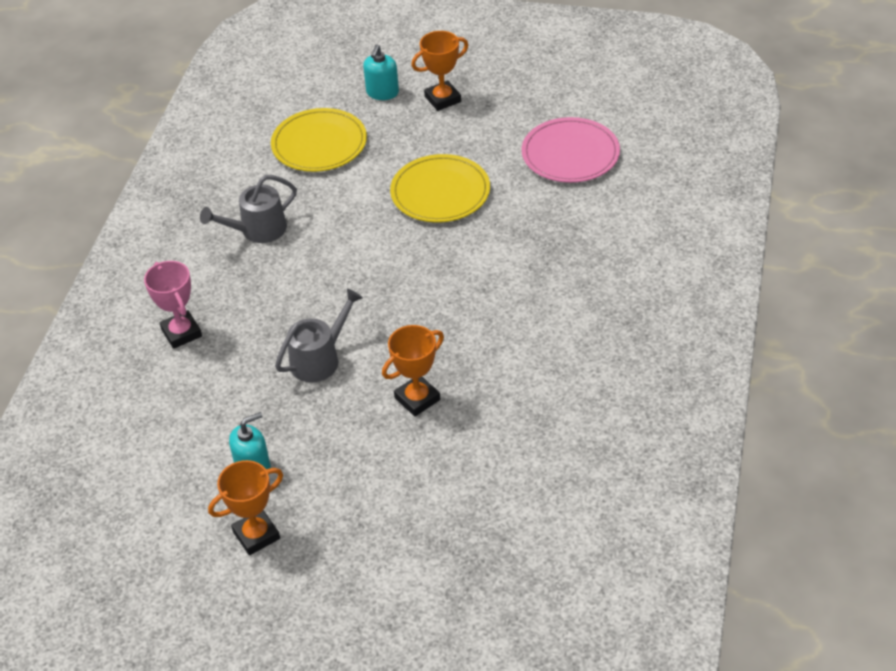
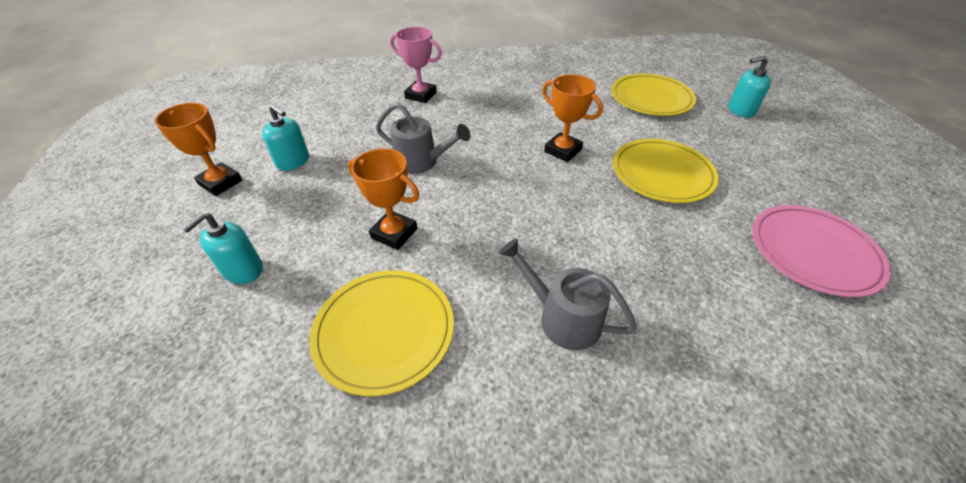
camera: 65 degrees right, 0 degrees up
pink trophy [144,261,202,349] -> pink trophy turned 75 degrees clockwise [390,27,442,103]
grey watering can [200,175,297,243] -> grey watering can moved to [499,238,637,350]
orange trophy [411,31,468,111] -> orange trophy moved to [542,74,603,162]
none -> turquoise soap dispenser [182,213,263,284]
none -> yellow plate [309,270,454,396]

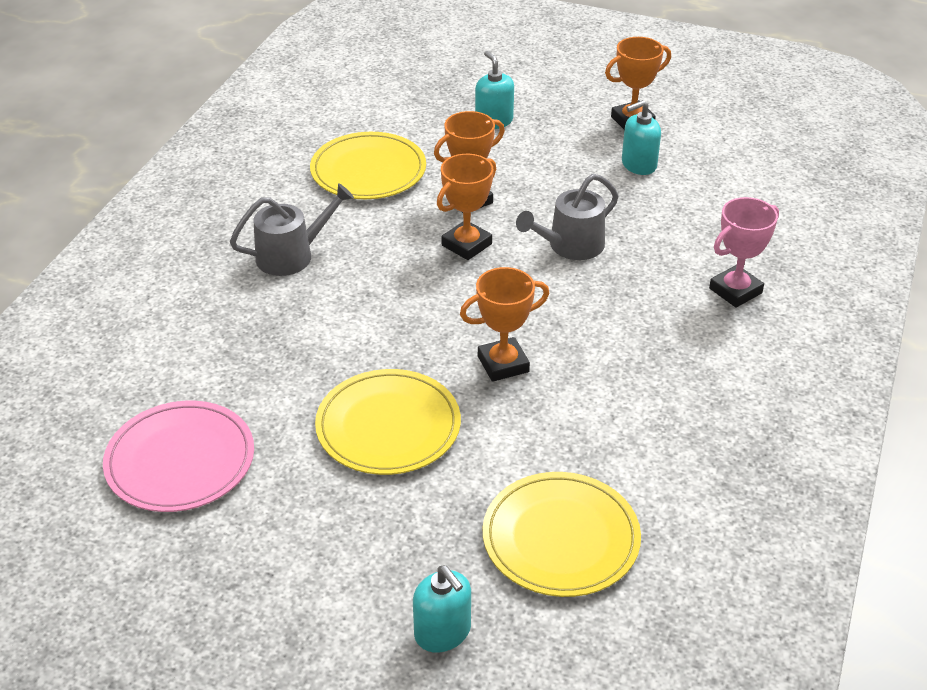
camera: 120 degrees right, 5 degrees down
turquoise soap dispenser [728,56,771,118] -> turquoise soap dispenser turned 120 degrees clockwise [413,566,471,653]
none -> orange trophy [437,154,496,260]

